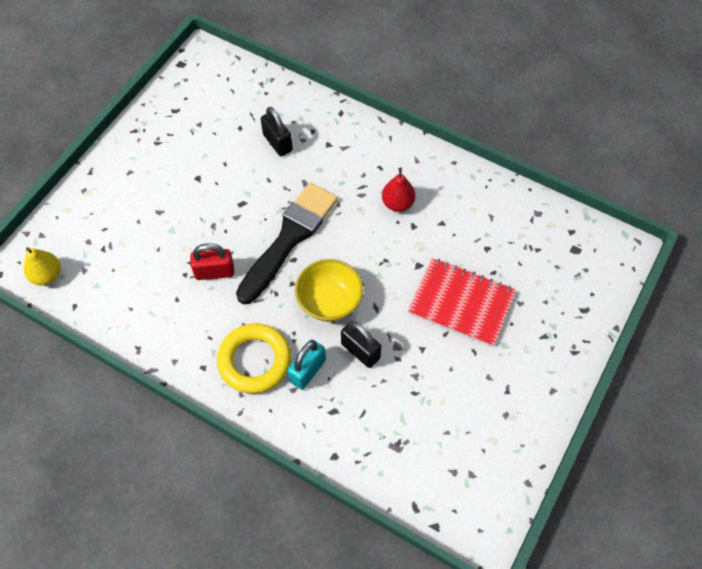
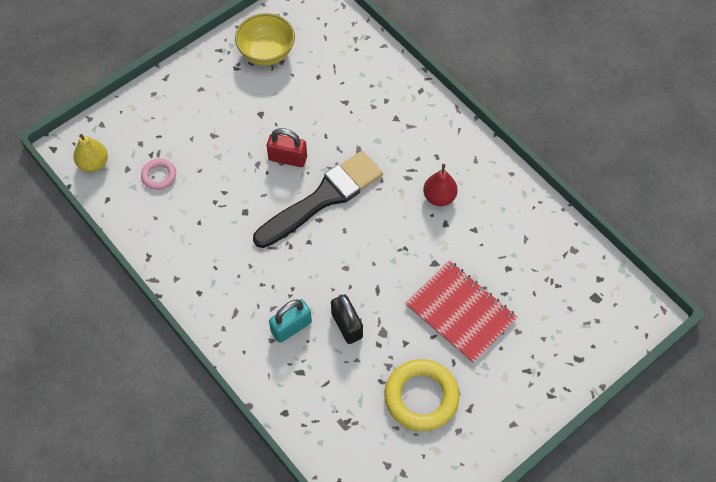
camera: 20 degrees right, 0 degrees up
red padlock [190,243,234,280] -> red padlock moved to [267,128,307,167]
yellow ring [217,323,291,394] -> yellow ring moved to [384,359,459,431]
black padlock [261,107,293,156] -> none
yellow bowl [295,259,363,322] -> yellow bowl moved to [235,13,295,66]
none -> pink ring [141,159,176,190]

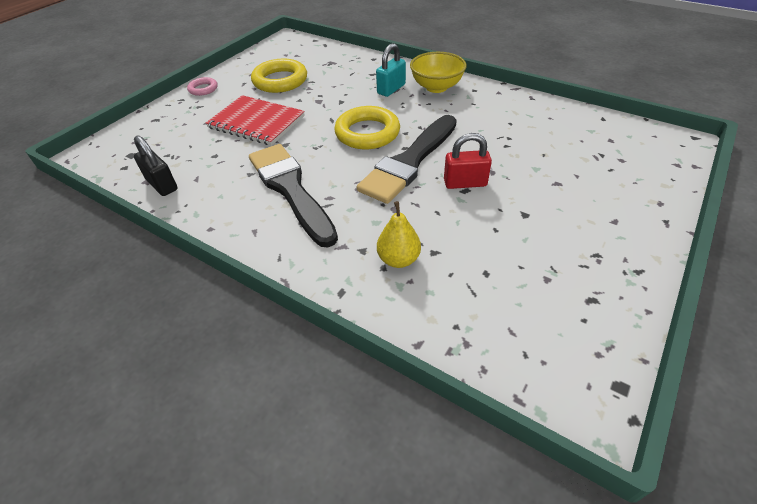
camera: 165 degrees right, 15 degrees down
yellow pear [74,134,108,172] -> yellow pear moved to [377,201,421,268]
pink ring [141,159,176,190] -> pink ring moved to [187,77,218,96]
yellow bowl [235,13,295,66] -> yellow bowl moved to [410,52,467,93]
black padlock [331,294,363,344] -> black padlock moved to [134,135,178,196]
red pear [423,164,458,206] -> black brush [249,144,338,247]
none -> yellow ring [334,106,400,149]

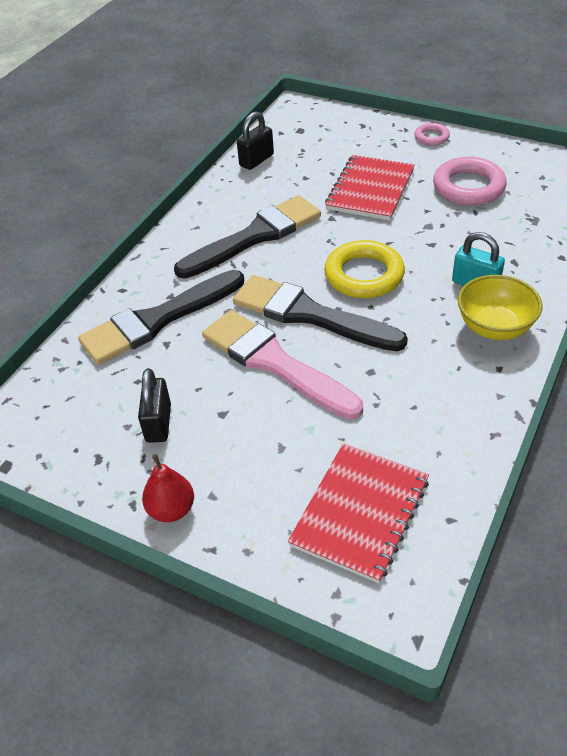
camera: 85 degrees right, 0 degrees up
yellow ring [251,59,307,93] -> pink ring [433,157,507,205]
yellow pear [377,201,421,268] -> black brush [78,270,244,365]
red padlock [444,133,492,189] -> pink brush [202,310,363,420]
none -> black padlock [138,368,171,443]
none -> red pear [142,454,194,522]
none -> red notebook [288,443,429,583]

